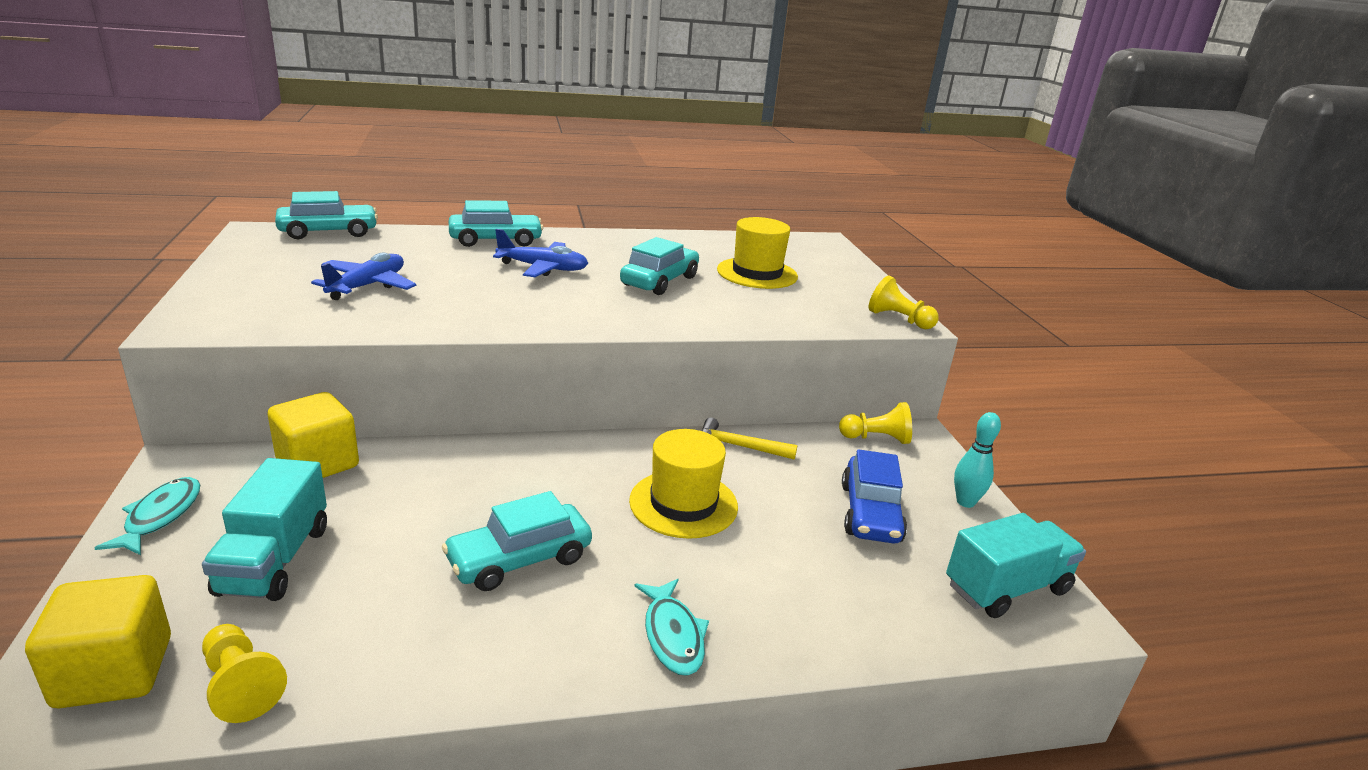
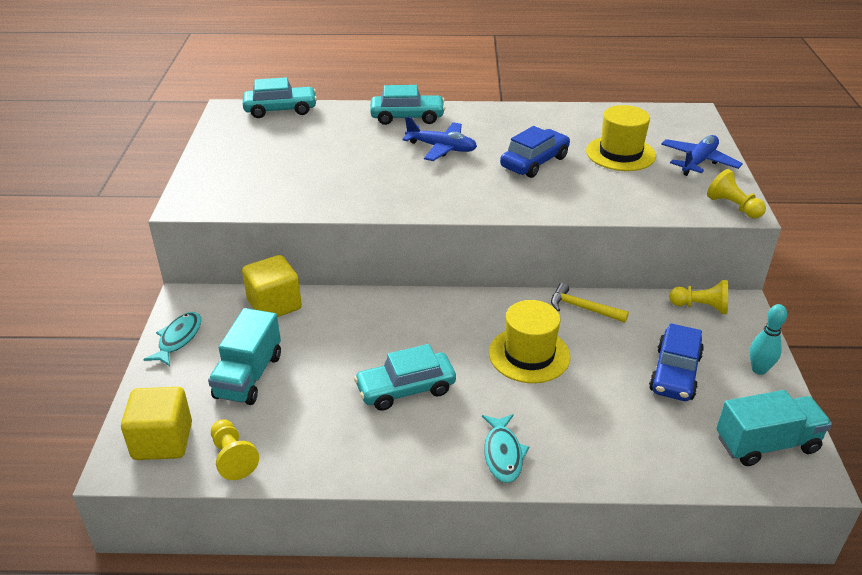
camera: 15 degrees right, 10 degrees up
blue plane [311,253,416,300] -> blue plane moved to [661,135,743,176]
turquoise car [620,237,699,295] -> blue car [500,126,570,178]

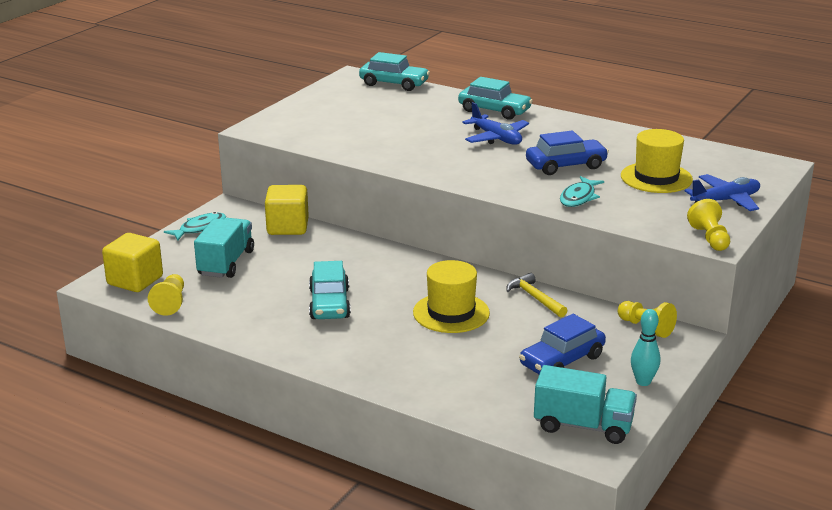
camera: 30 degrees right, 10 degrees down
turquoise truck [208,308,281,405] -> turquoise truck turned 150 degrees clockwise [194,218,254,278]
turquoise car [354,344,456,411] -> turquoise car turned 105 degrees counterclockwise [309,261,351,319]
turquoise fish [482,414,529,483] -> turquoise fish moved to [560,176,604,207]

